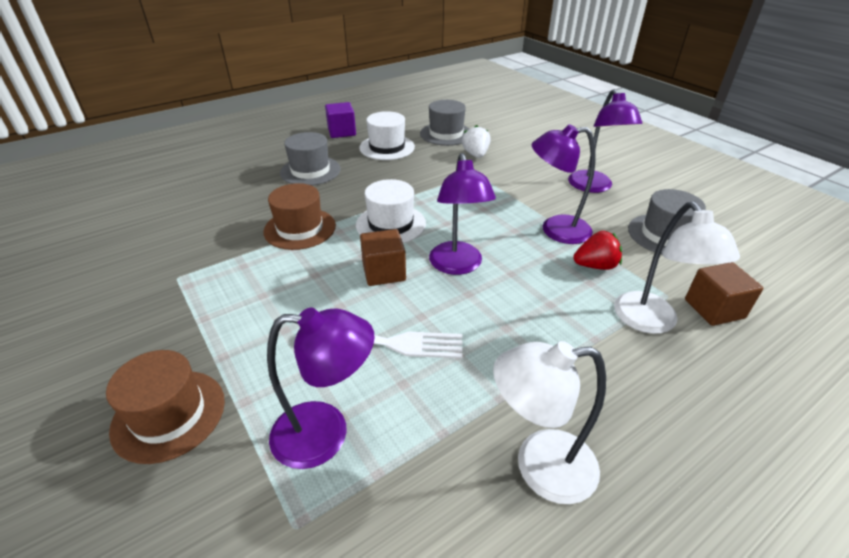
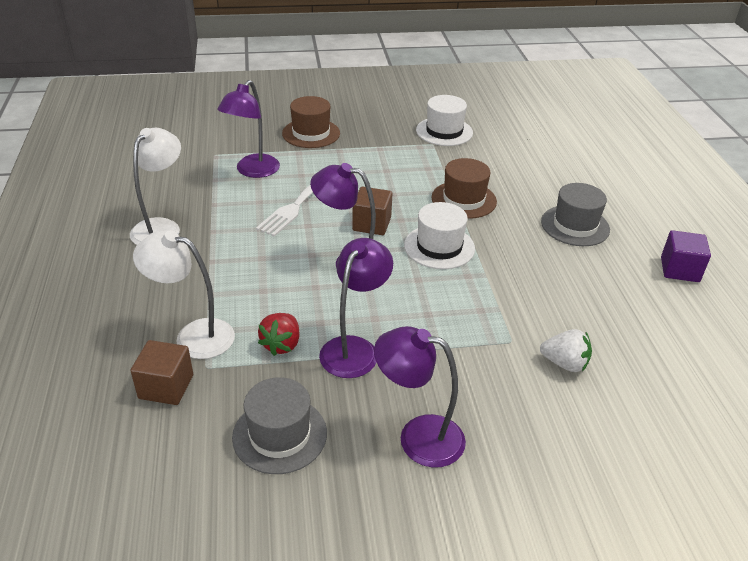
camera: 115 degrees right, 0 degrees up
white hat [359,111,415,160] -> white hat moved to [416,95,473,146]
grey hat [420,100,469,146] -> none

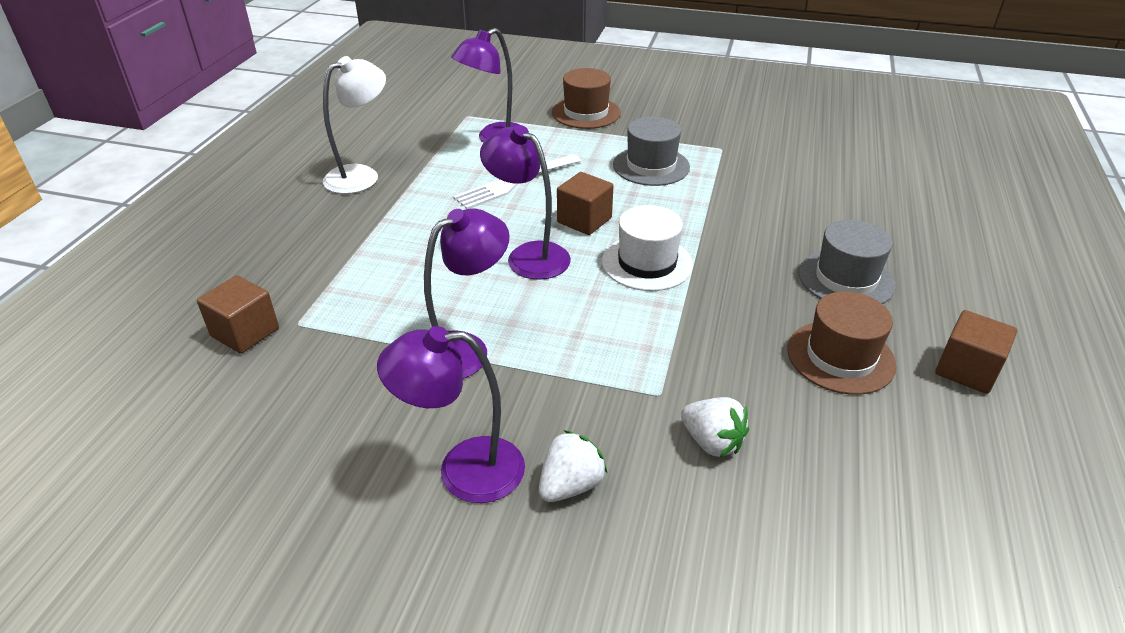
camera: 25 degrees right, 0 degrees up
white lamp [133,231,235,359] -> none
grey hat [232,377,327,474] -> grey hat moved to [613,117,690,186]
red strawberry [258,313,300,356] -> none
purple lamp [374,326,466,468] -> purple lamp turned 45 degrees counterclockwise [377,326,525,503]
white hat [416,95,473,146] -> none
brown hat [432,158,497,219] -> brown hat moved to [788,292,897,395]
purple cube [661,230,711,282] -> brown cube [935,310,1017,394]
none -> white strawberry [539,430,607,502]

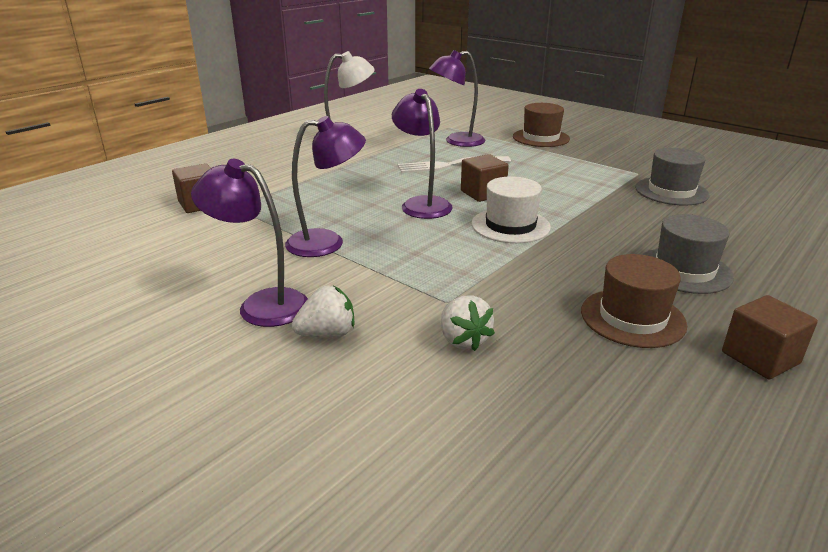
camera: 25 degrees right, 10 degrees down
grey hat [613,117,690,186] -> grey hat moved to [635,148,709,205]

